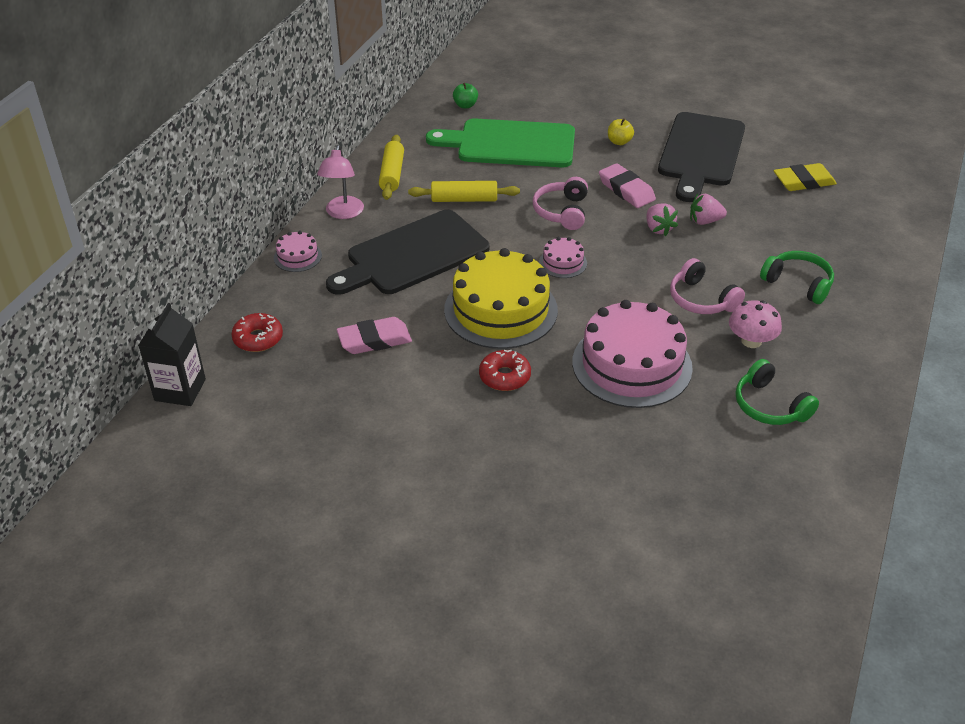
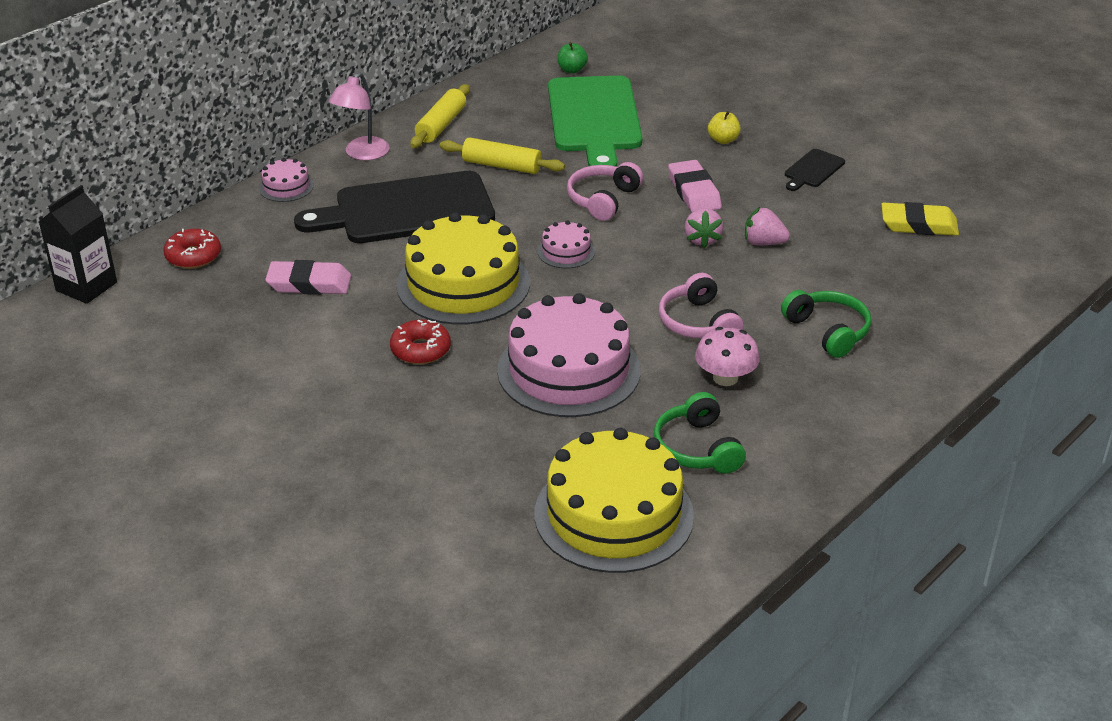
camera: 20 degrees right, 5 degrees down
green cutting board [426,118,575,167] -> green cutting board turned 120 degrees counterclockwise [548,76,642,167]
black cutting board [658,112,745,202] -> black cutting board [785,149,845,191], size x0.43
none -> yellow cake [535,428,694,573]

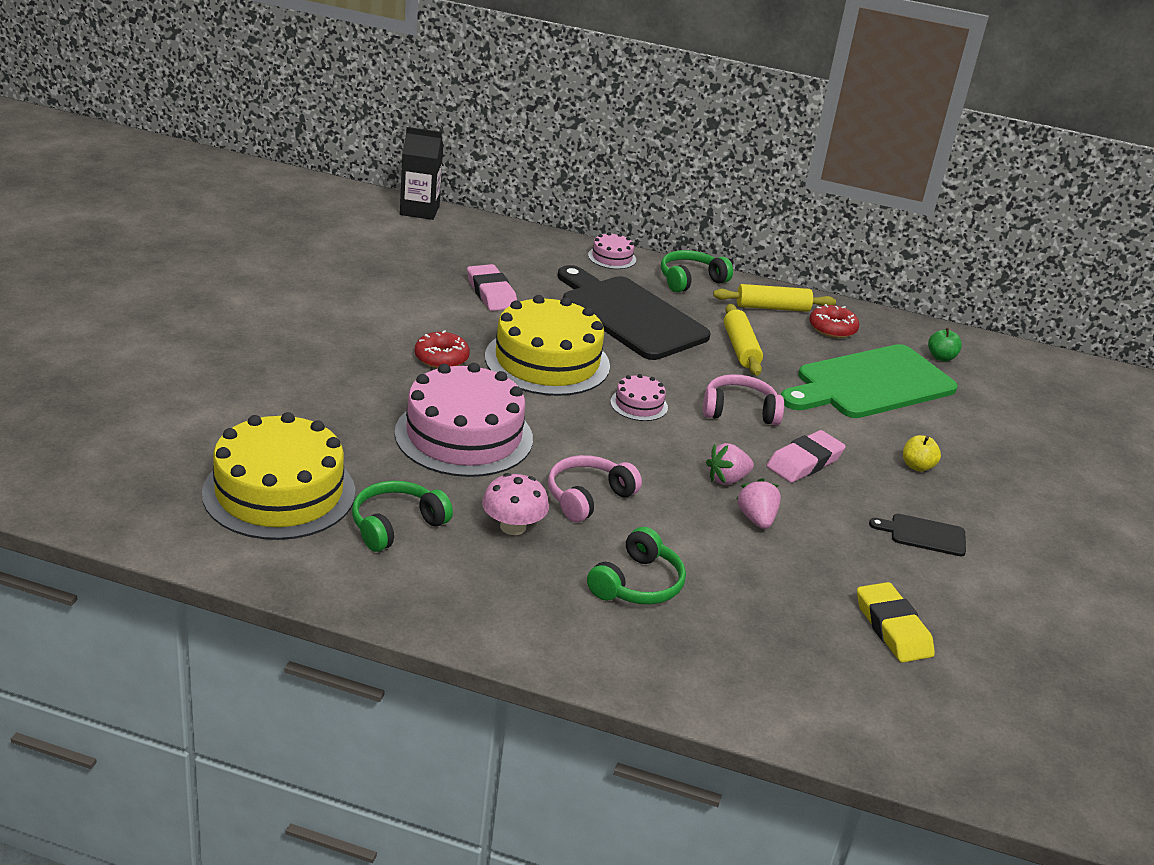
camera: 60 degrees right, 5 degrees down
red donut [163,228,221,269] -> red donut moved to [809,304,859,338]
pink lamp [329,72,390,160] -> green headphones [661,250,733,292]

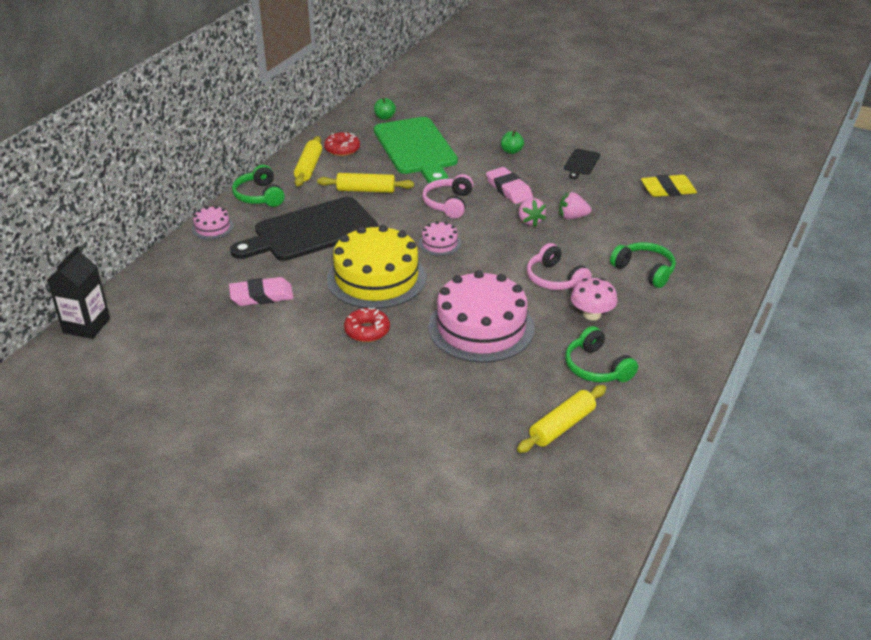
camera: 75 degrees left, 5 degrees up
yellow cake [202,412,355,540] -> yellow rolling pin [517,385,606,453]
yellow apple [903,435,941,472] -> green apple [501,130,524,154]

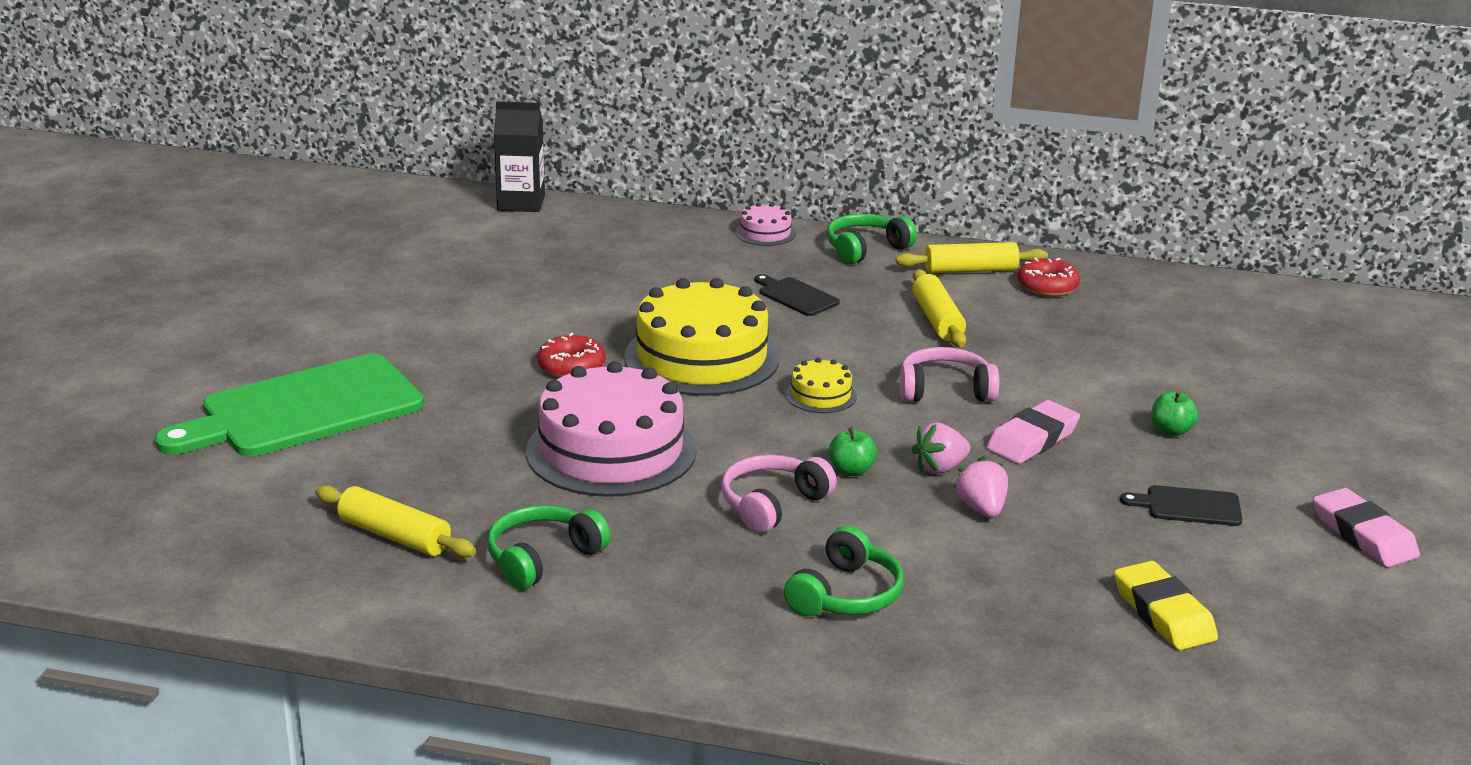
camera: 75 degrees right, 10 degrees down
pink eraser [229,277,294,306] -> pink eraser moved to [1313,488,1420,567]
black cutting board [230,197,378,261] -> black cutting board [754,274,840,316], size x0.43
green apple [374,97,396,120] -> green apple moved to [829,427,877,476]
green cutting board [374,117,458,183] -> green cutting board moved to [155,354,424,457]
pink cake [419,221,461,256] -> yellow cake [785,358,857,413]
pink mushroom [571,278,618,320] -> none

